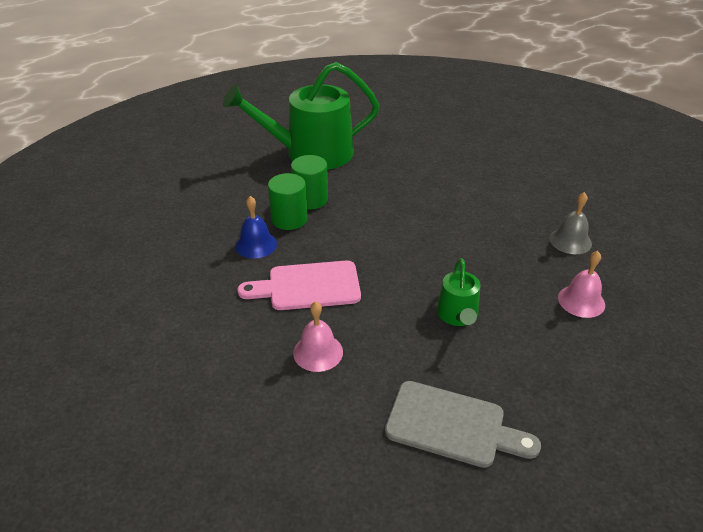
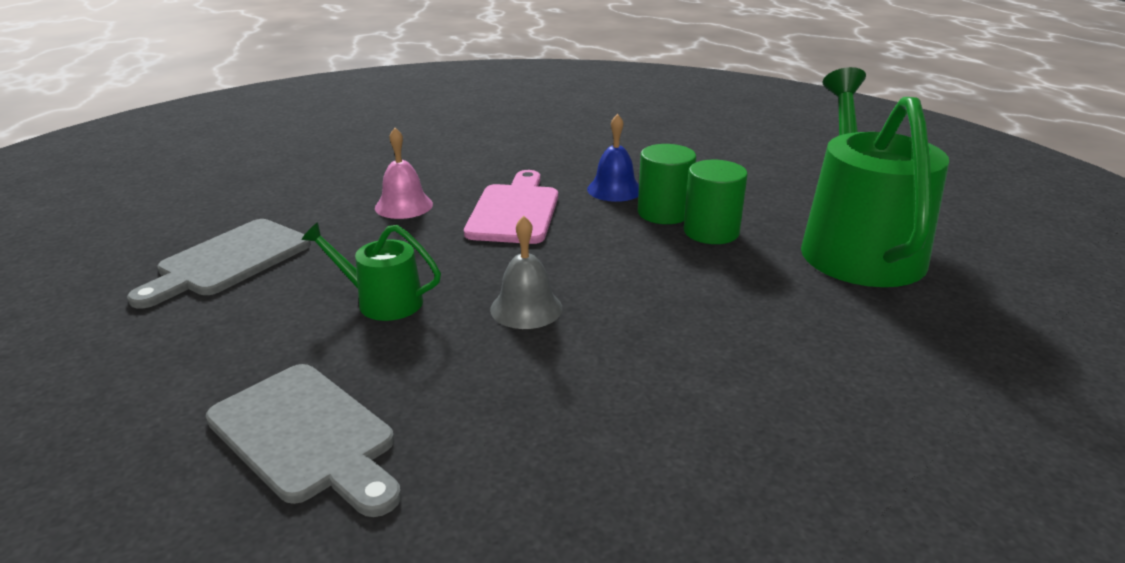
camera: 105 degrees right, 10 degrees down
grey bell [549,192,592,254] -> grey bell moved to [490,216,562,329]
pink bell [558,251,605,318] -> grey cutting board [206,364,401,517]

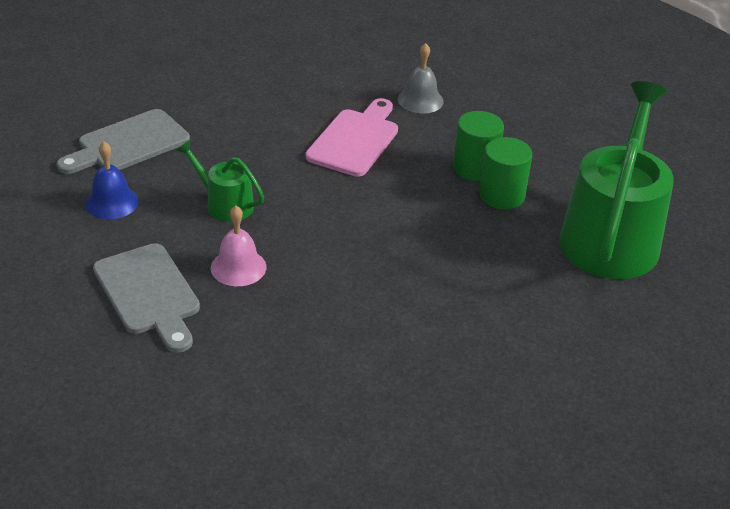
camera: 15 degrees right, 10 degrees up
pink bell [375,128,433,219] -> pink bell moved to [211,206,266,286]
grey bell [490,216,562,329] -> grey bell moved to [398,43,444,114]
blue bell [587,114,639,202] -> blue bell moved to [85,142,139,219]

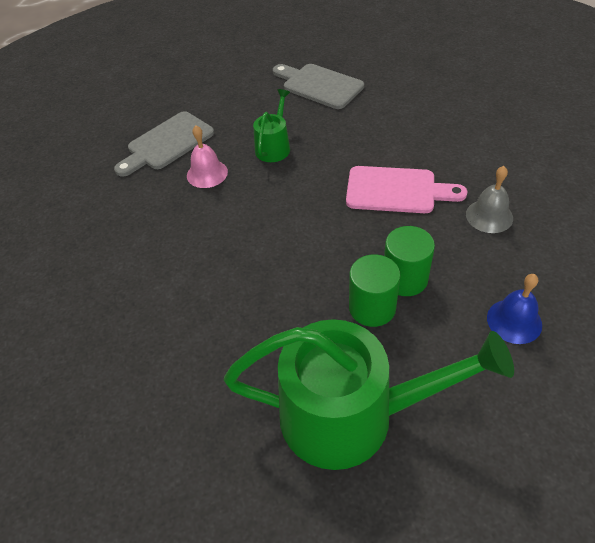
camera: 80 degrees right, 10 degrees up
blue bell [85,142,139,219] -> blue bell moved to [487,274,542,344]

